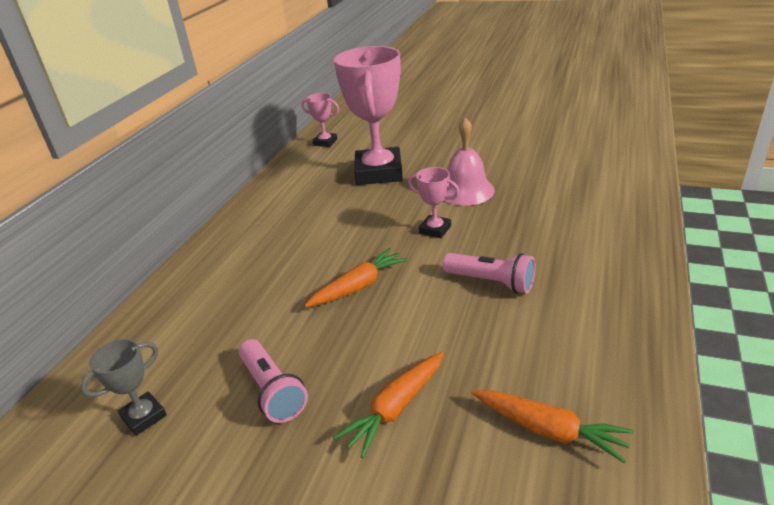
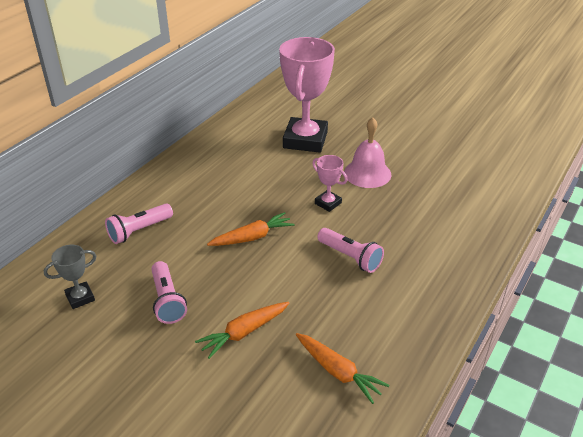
camera: 10 degrees right, 5 degrees up
pink trophy [301,93,339,147] -> none
none -> pink flashlight [105,204,173,244]

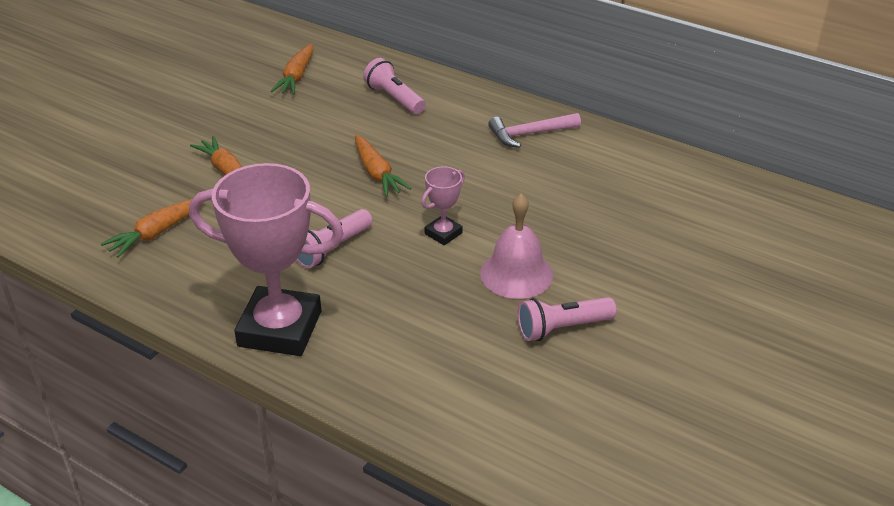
camera: 90 degrees right, 0 degrees up
grey trophy [44,245,96,309] -> orange carrot [271,44,314,95]
pink flashlight [151,261,187,324] -> pink flashlight moved to [517,297,617,341]
pink trophy [279,37,335,153] -> pink trophy moved to [189,163,344,356]
none -> pink hammer [488,113,581,148]

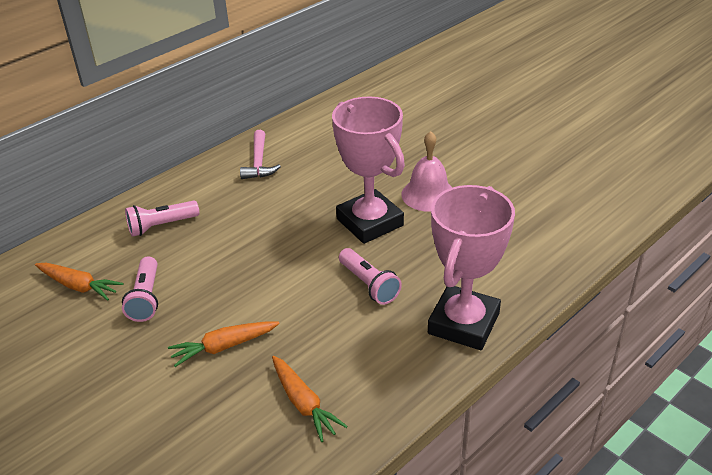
camera: 75 degrees left, 0 degrees up
orange carrot [355,135,412,197] -> none
pink trophy [421,166,465,245] -> pink trophy [332,97,405,244], size x2.22
pink flashlight [517,297,617,341] -> pink flashlight moved to [122,256,158,322]

